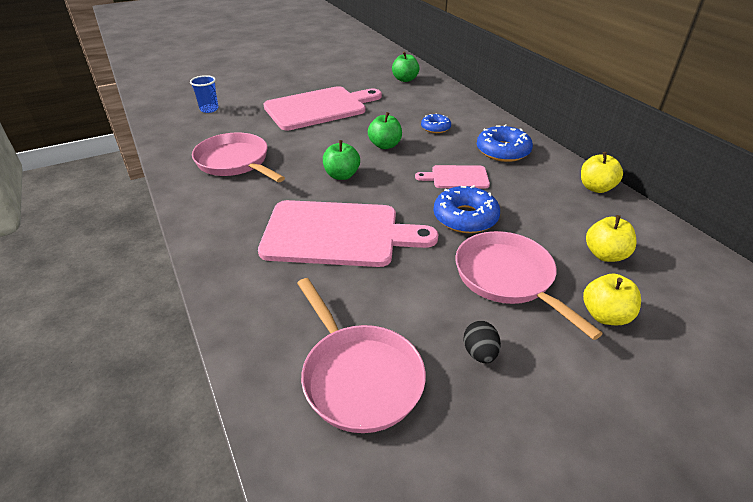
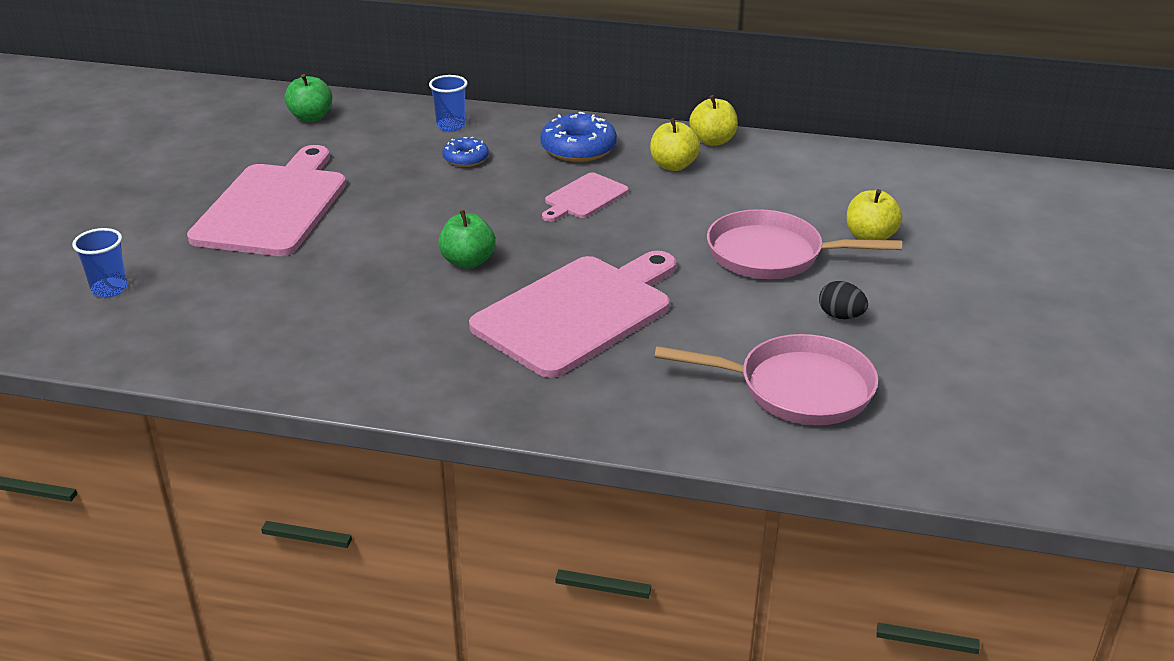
camera: 50 degrees left, 5 degrees down
pink pan [192,133,285,182] -> none
green apple [368,112,402,149] -> none
blue donut [433,185,500,233] -> none
yellow apple [586,215,636,262] -> yellow apple moved to [650,118,700,171]
none -> blue cup [429,75,468,132]

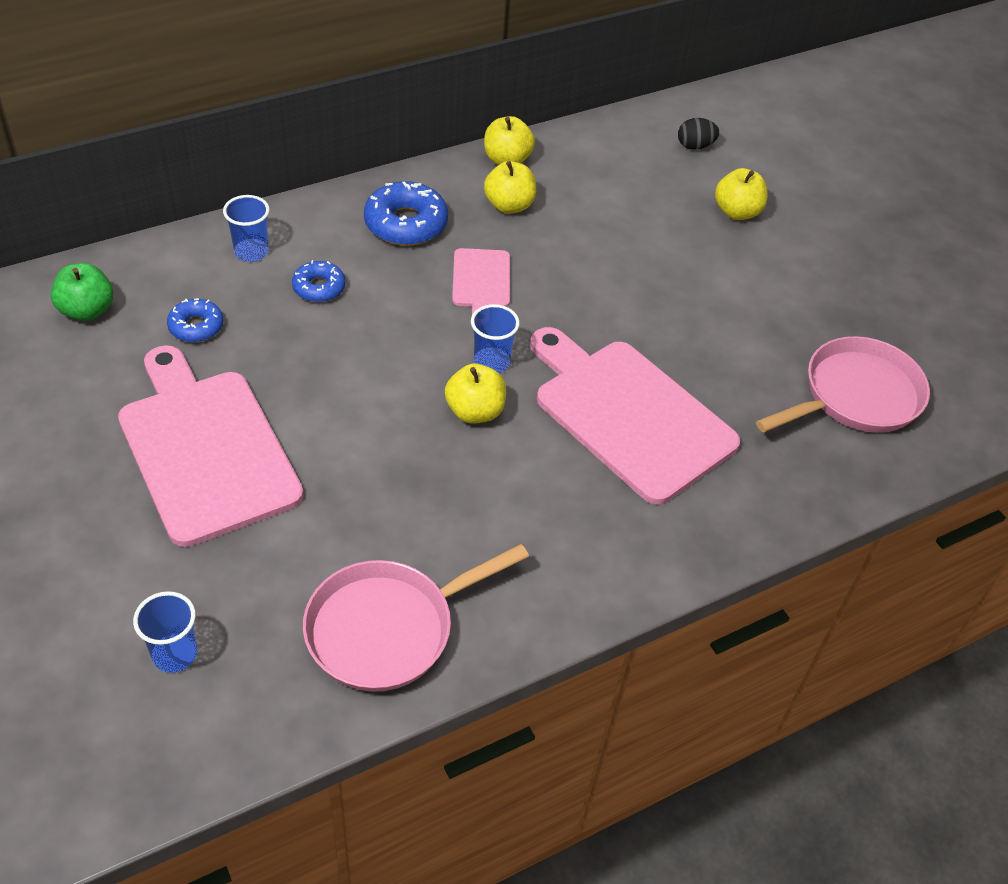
camera: 45 degrees left, 15 degrees up
green apple [438,210,496,269] -> yellow apple [445,364,506,424]
pink cutting board [469,251,676,378] -> pink cutting board turned 45 degrees counterclockwise [530,327,740,505]
pink pan [707,209,902,279] -> pink pan moved to [303,544,529,692]
black egg [819,281,868,319] -> black egg moved to [678,118,719,150]
none -> blue donut [167,298,223,342]
none -> blue cup [471,304,520,373]

